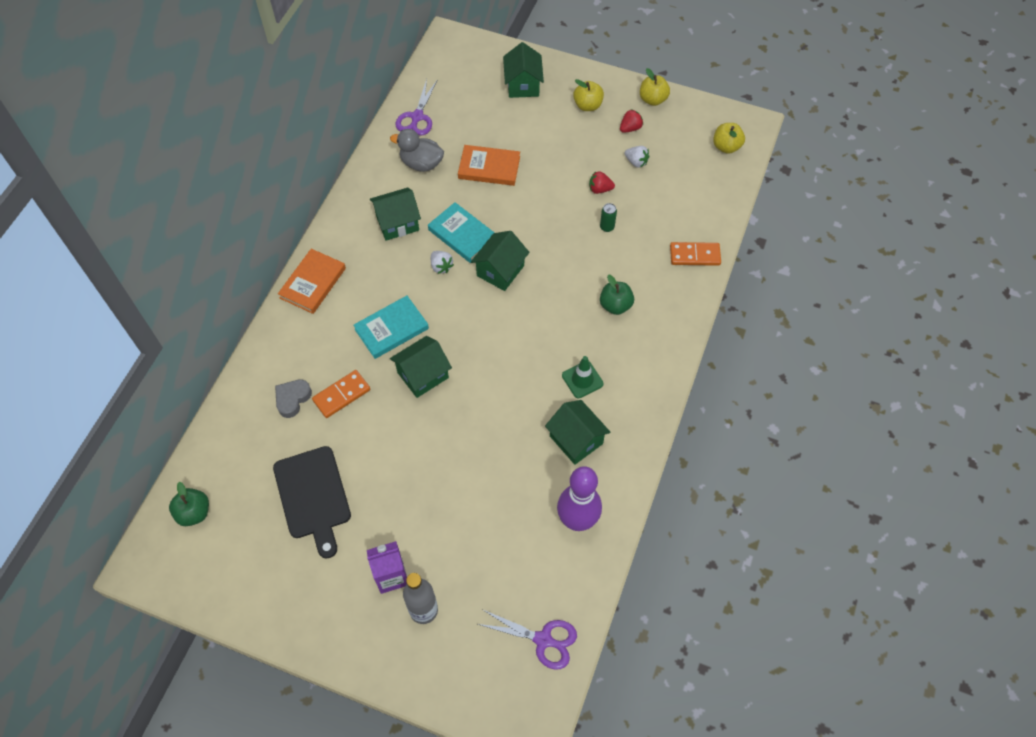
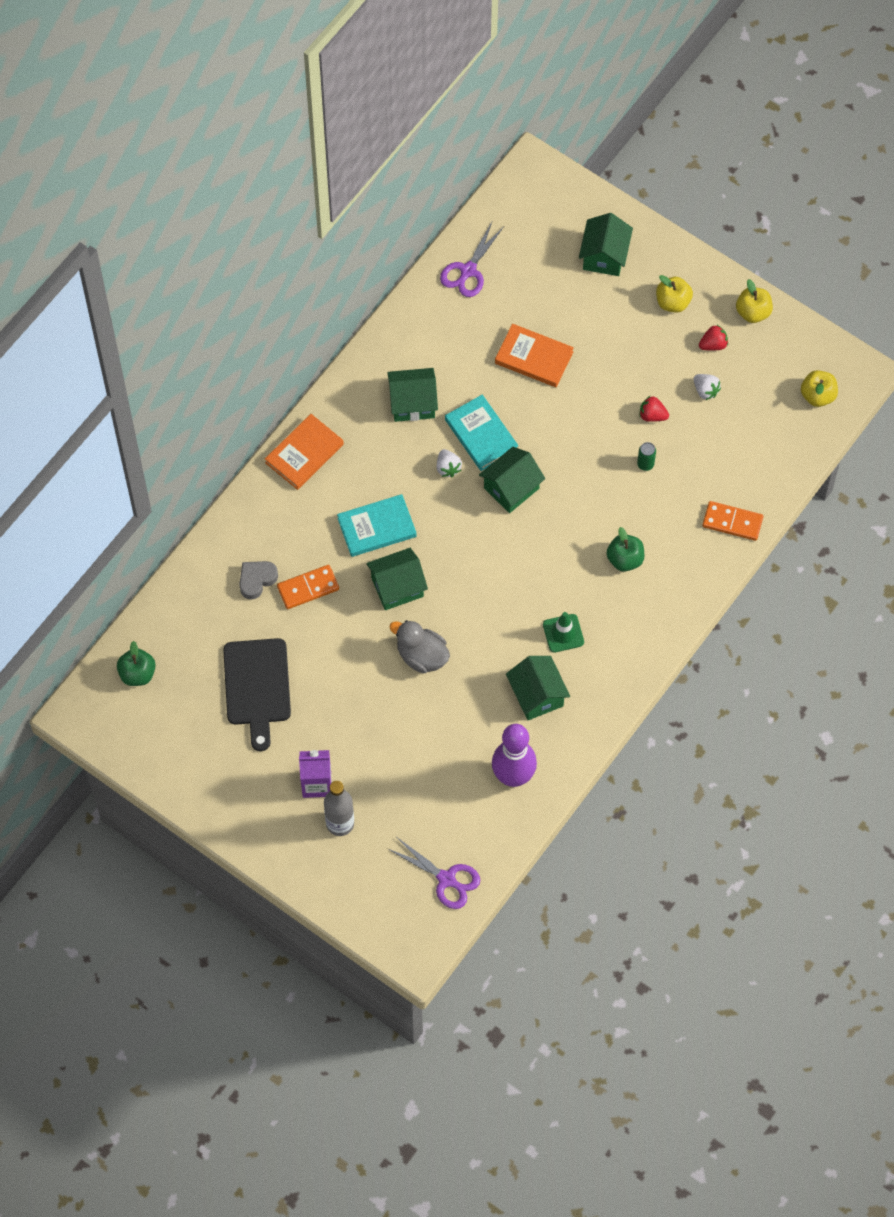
camera: 15 degrees right, 5 degrees up
grey duck [390,129,444,172] -> grey duck moved to [390,620,450,674]

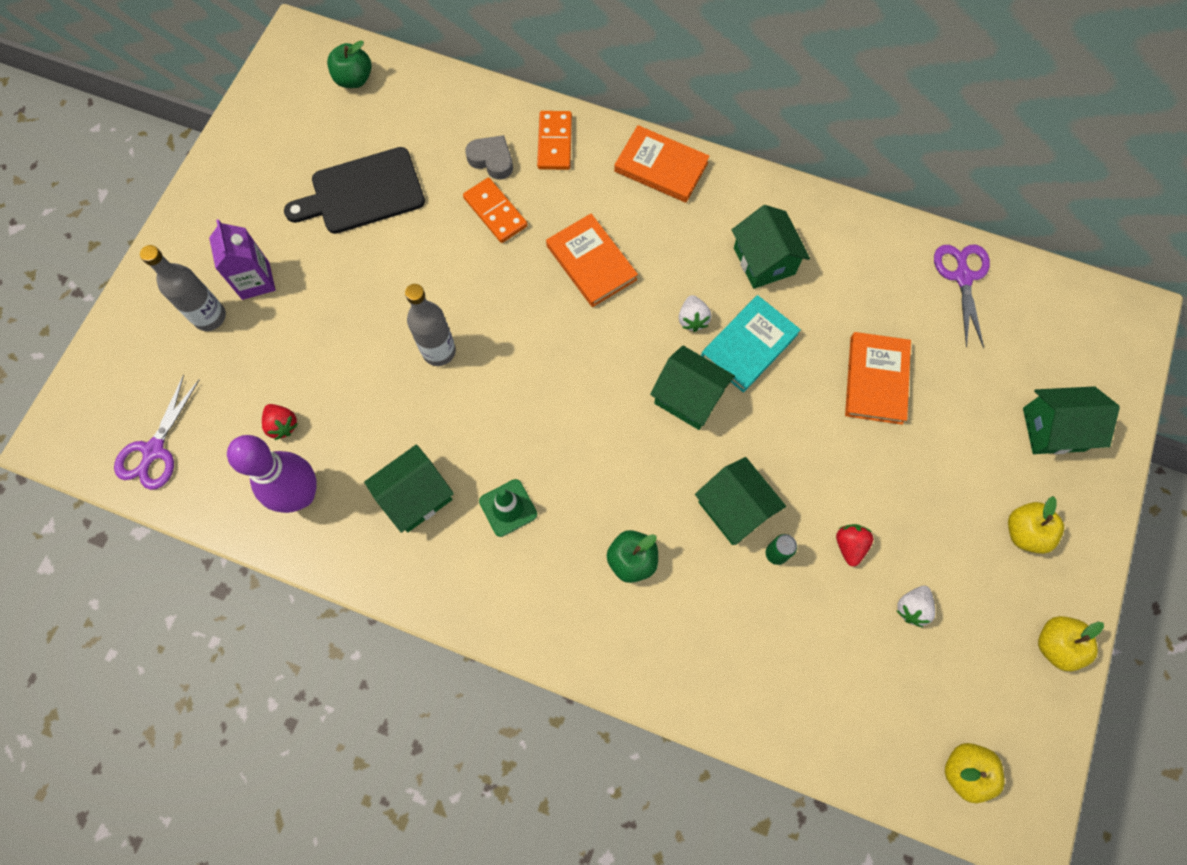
camera: 75 degrees right, 5 degrees up
turquoise book [337,494,416,557] -> orange book [546,214,638,307]
green house [366,548,428,610] -> green house moved to [695,457,786,545]
grey duck [390,620,450,674] -> grey bottle [405,284,456,366]
white strawberry [437,449,462,477] -> white strawberry turned 60 degrees counterclockwise [679,295,712,332]
purple scissors [440,220,504,297] -> purple scissors turned 75 degrees clockwise [934,244,990,348]
red strawberry [699,325,728,351] -> red strawberry moved to [262,404,298,440]
orange domino [702,501,763,541] -> orange domino moved to [537,111,572,170]

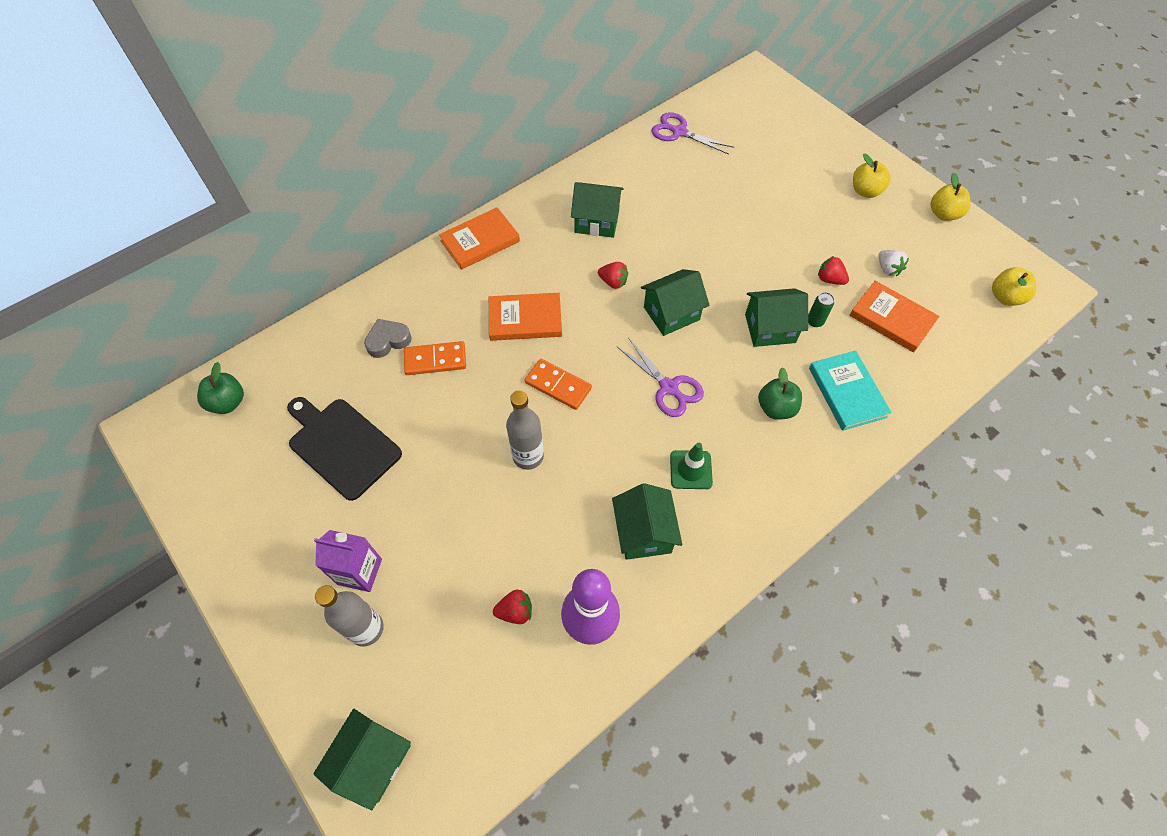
camera: 60 degrees left, 10 degrees down
purple scissors [114,374,199,490] -> purple scissors moved to [617,338,704,417]
black cutting board [284,147,425,234] -> black cutting board turned 120 degrees clockwise [287,397,402,501]
orange domino [537,111,572,170] -> orange domino moved to [525,359,592,410]
white strawberry [679,295,712,332] -> red strawberry [598,262,628,289]
turquoise book [701,295,801,393] -> turquoise book moved to [809,351,892,431]
orange book [845,332,911,425] -> orange book moved to [850,281,939,352]
green house [1023,386,1120,454] -> green house moved to [313,709,411,810]

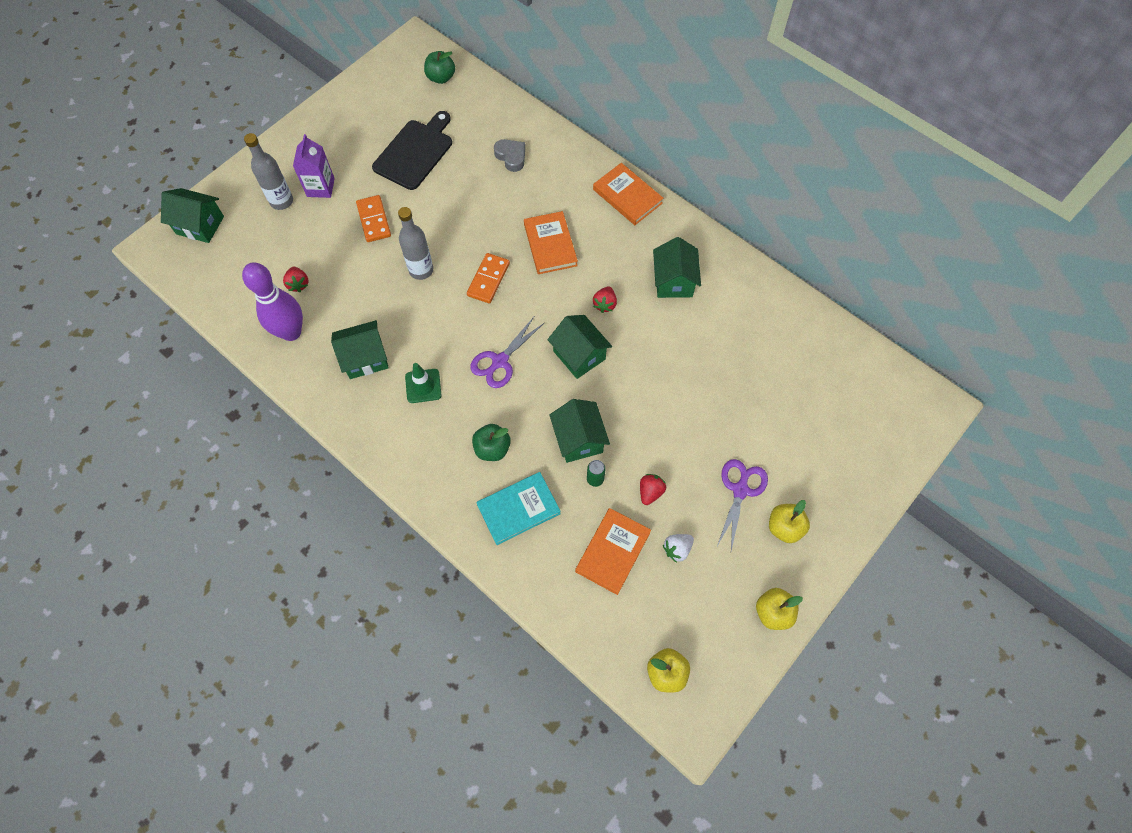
camera: 80 degrees right, 5 degrees up
orange domino [404,341,466,375] -> orange domino moved to [356,195,391,242]
purple scissors [651,112,734,155] -> purple scissors moved to [717,459,768,551]

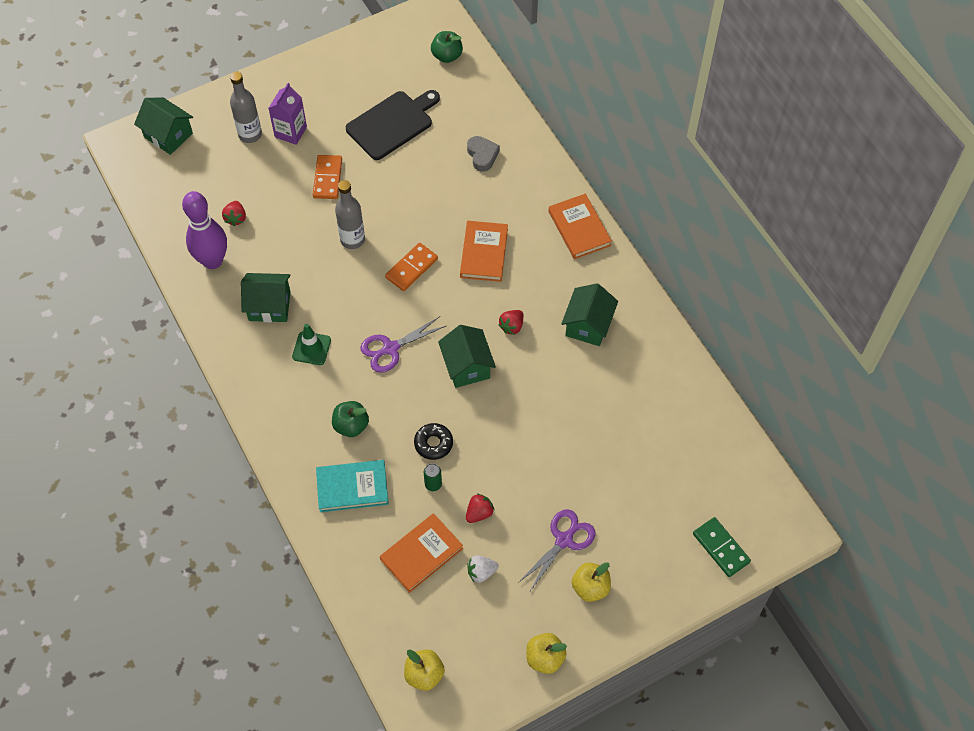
camera: 20 degrees right, 5 degrees down
green house [549,399,610,463] -> black donut [414,423,453,460]
none -> green domino [693,517,751,577]

